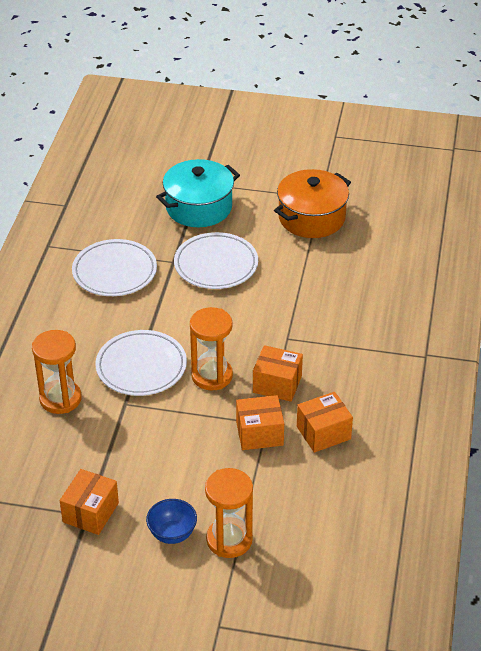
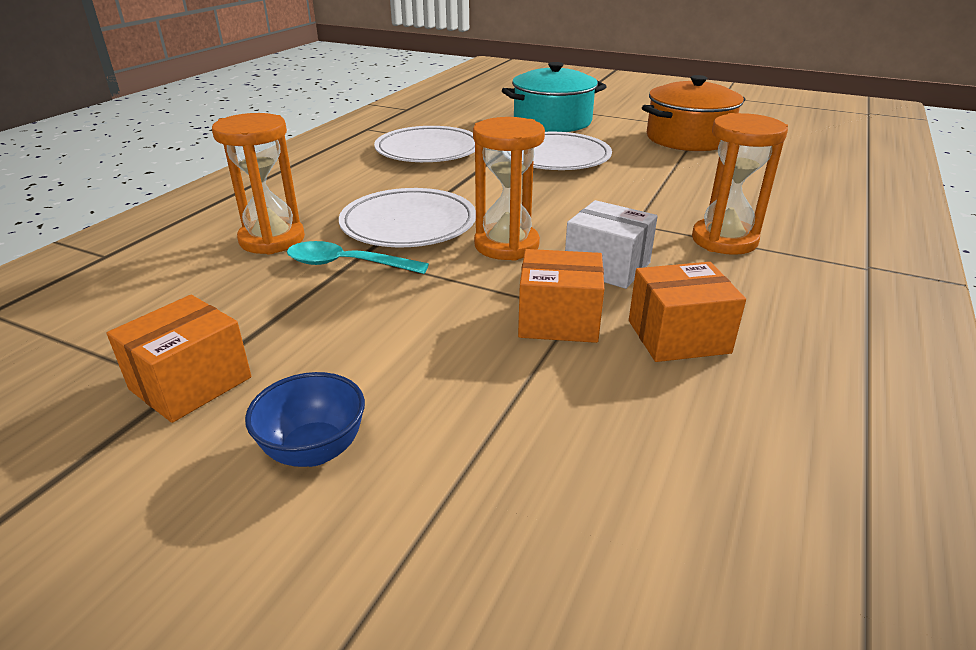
camera: 15 degrees right, 10 degrees down
orange hourglass [205,468,253,558] -> orange hourglass moved to [692,113,788,255]
orange box [253,345,303,402] -> white box [565,200,658,289]
none -> turquoise spoon [287,241,429,274]

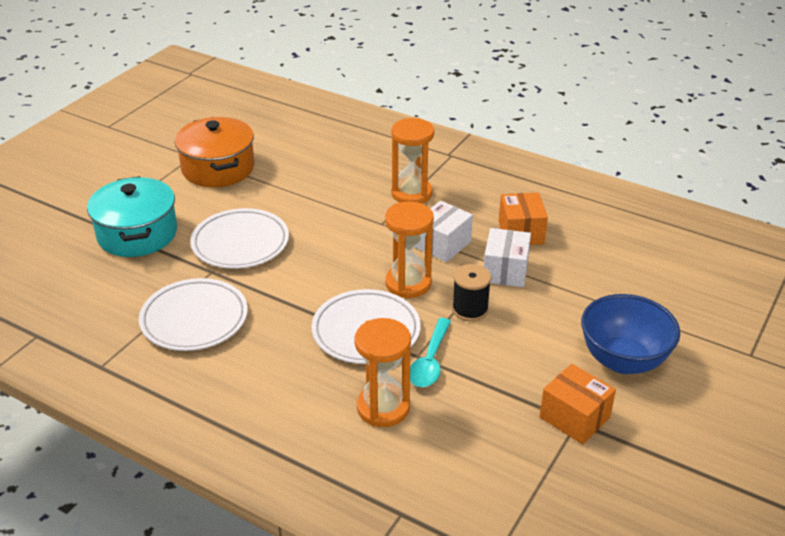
camera: 85 degrees left, 5 degrees up
blue bowl [245,372,365,467] -> blue bowl [581,294,680,374], size x1.71
orange box [518,249,604,343] -> white box [484,228,531,287]
none -> black spool [452,264,491,322]

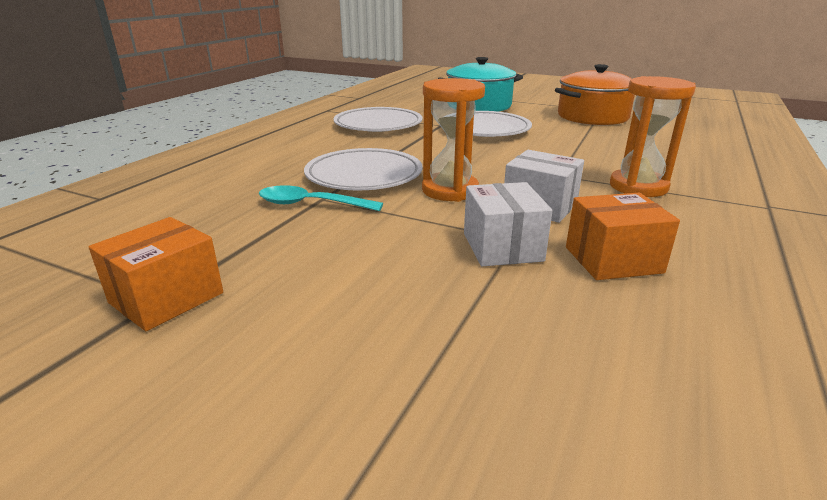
camera: 85 degrees right, 10 degrees down
orange hourglass [355,318,411,427] -> none
black spool [452,264,491,322] -> none
white box [484,228,531,287] -> white box turned 75 degrees clockwise [464,182,553,266]
blue bowl [581,294,680,374] -> none

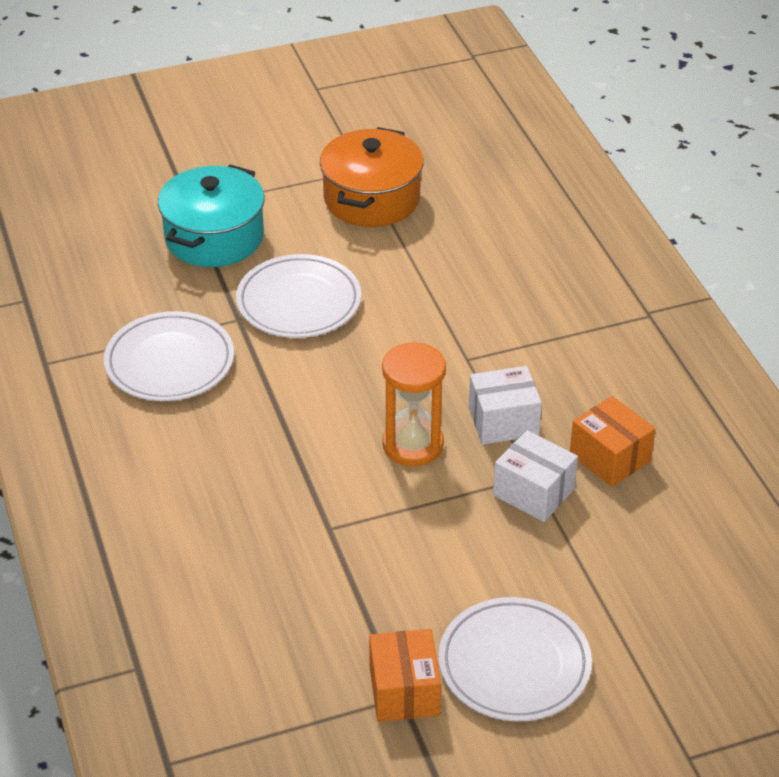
camera: 45 degrees left, 15 degrees up
turquoise spoon [259,185,383,211] -> none
white plate [304,148,423,190] -> white plate moved to [438,597,592,721]
orange box [566,193,680,280] -> orange box turned 75 degrees counterclockwise [570,396,655,487]
orange hourglass [610,76,696,197] -> none

